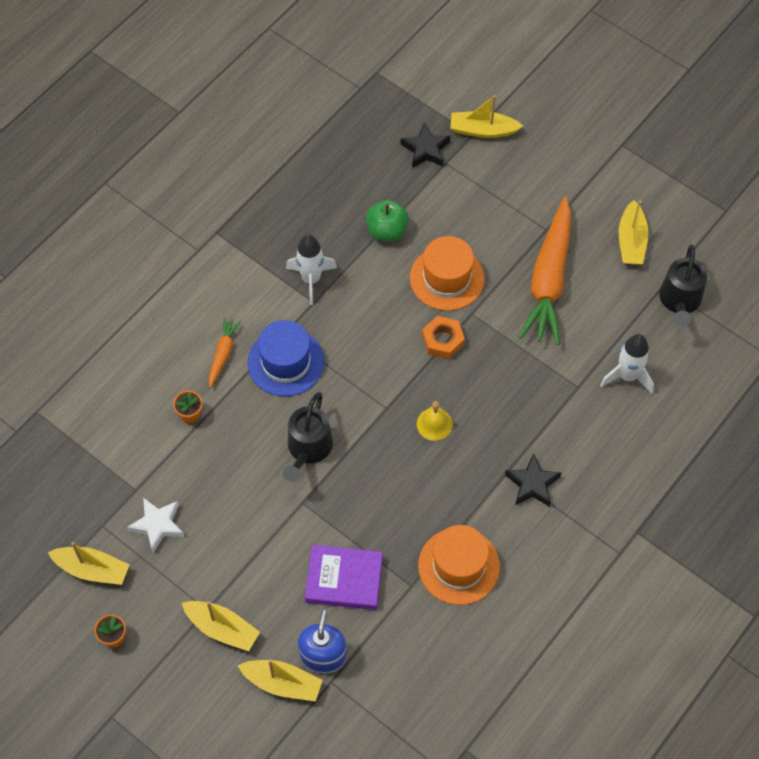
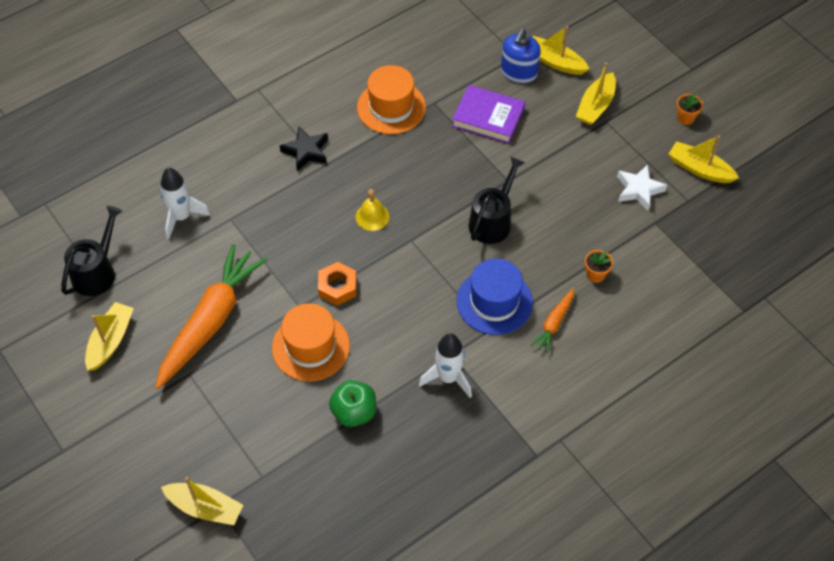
camera: 165 degrees left, 5 degrees down
yellow boat [182,601,260,651] -> yellow boat turned 105 degrees counterclockwise [576,63,616,125]
black star [401,123,451,168] -> none

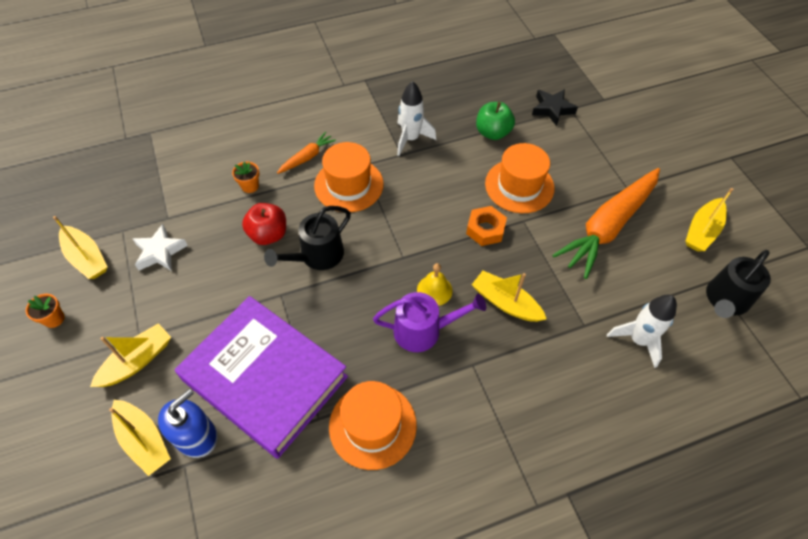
camera: 165 degrees left, 0 degrees up
yellow boat [161,477,243,525] -> yellow boat moved to [472,271,546,322]
black star [279,127,328,171] -> black star moved to [532,89,578,126]
purple book [452,85,525,144] -> purple book [175,296,348,459], size x1.78
blue hat [456,258,533,335] -> orange hat [314,142,384,212]
none -> red apple [242,203,286,245]
none -> purple watering can [373,292,486,352]

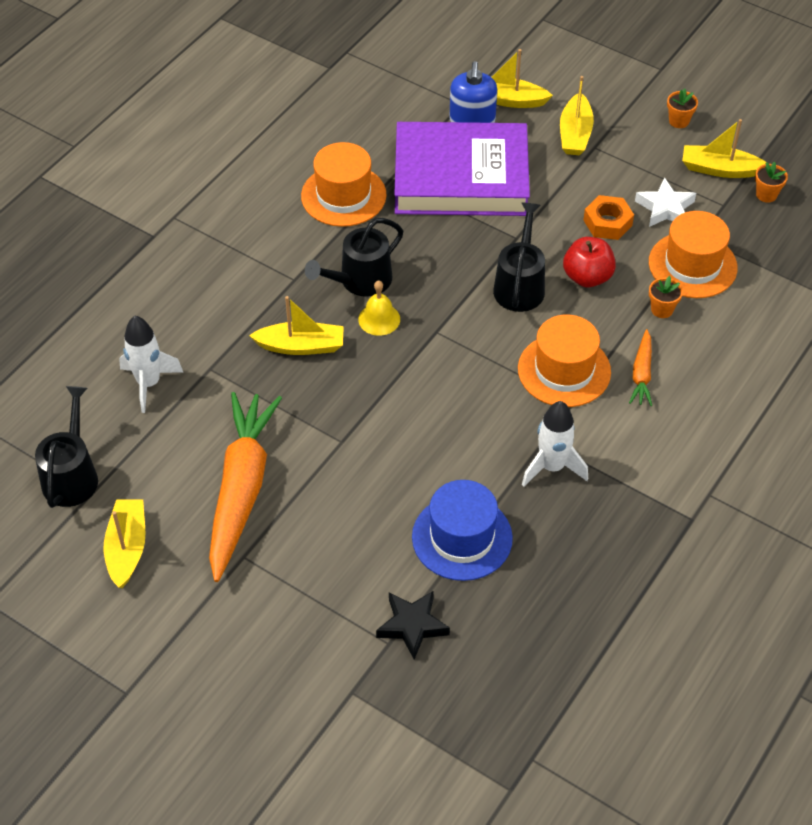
camera: 145 degrees right, 5 degrees down
purple watering can [373,292,486,352] -> black watering can [305,218,403,297]
orange nut [466,206,507,246] -> orange nut moved to [583,195,634,240]
green apple [476,102,515,140] -> blue hat [412,480,513,581]
orange hat [485,143,555,213] -> orange hat moved to [649,211,738,298]
none -> orange flower pot [755,162,788,203]

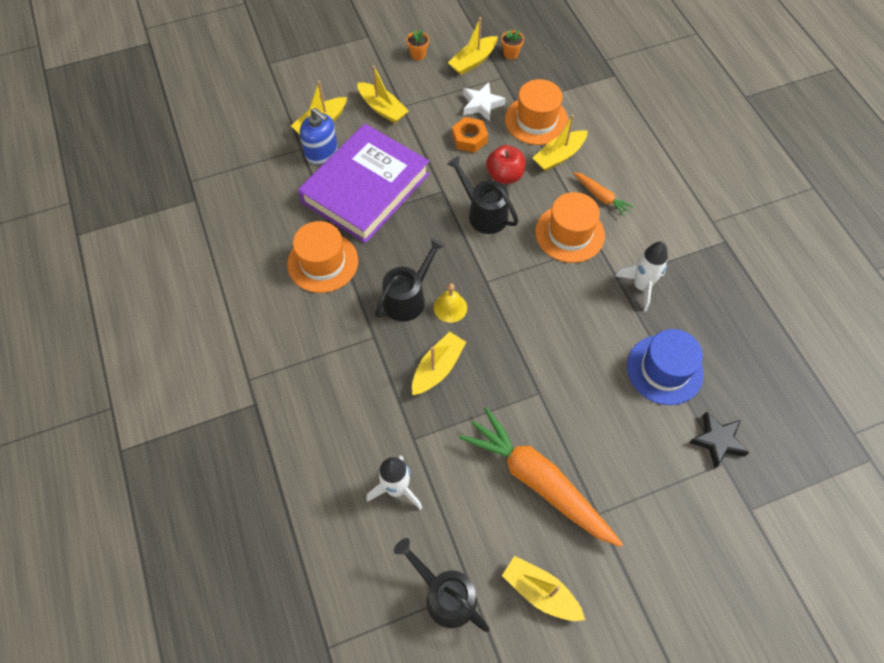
camera: 55 degrees left, 10 degrees up
black watering can [305,218,403,297] -> black watering can turned 135 degrees counterclockwise [375,238,445,322]
orange flower pot [649,276,683,318] -> yellow boat [533,115,588,171]

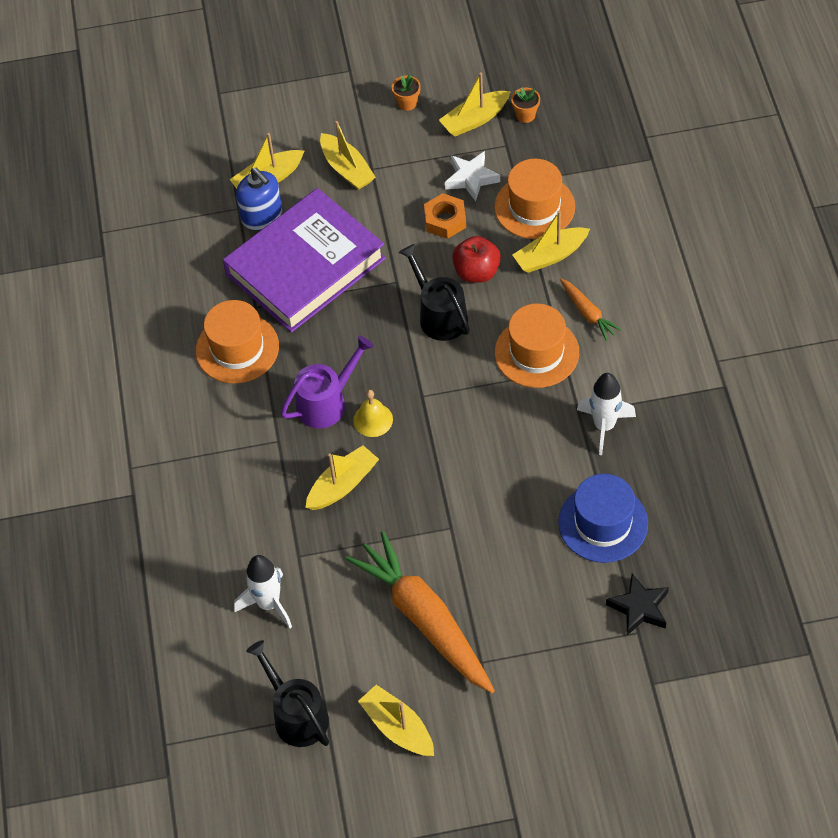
camera: 15 degrees right, 5 degrees down
black watering can [375,238,445,322] -> purple watering can [281,336,374,428]

